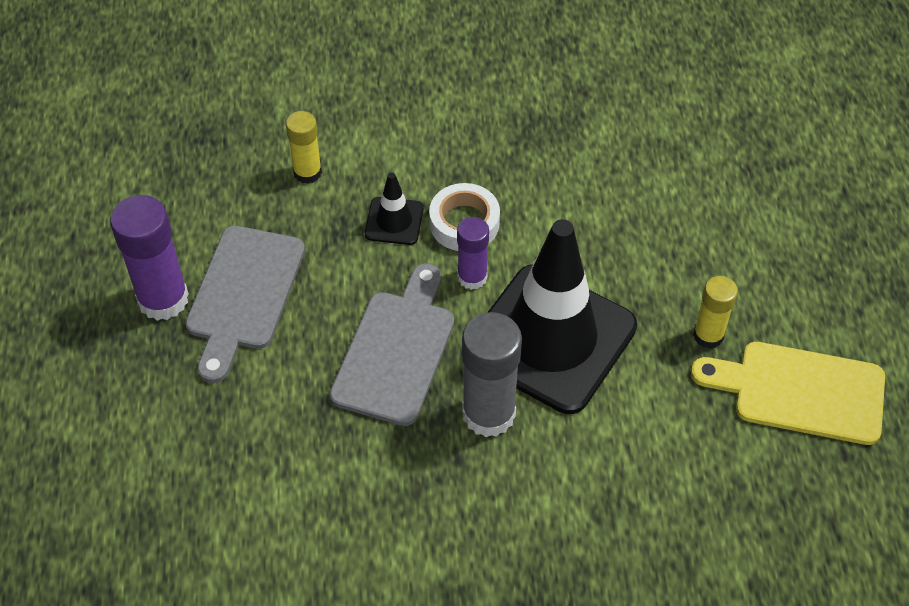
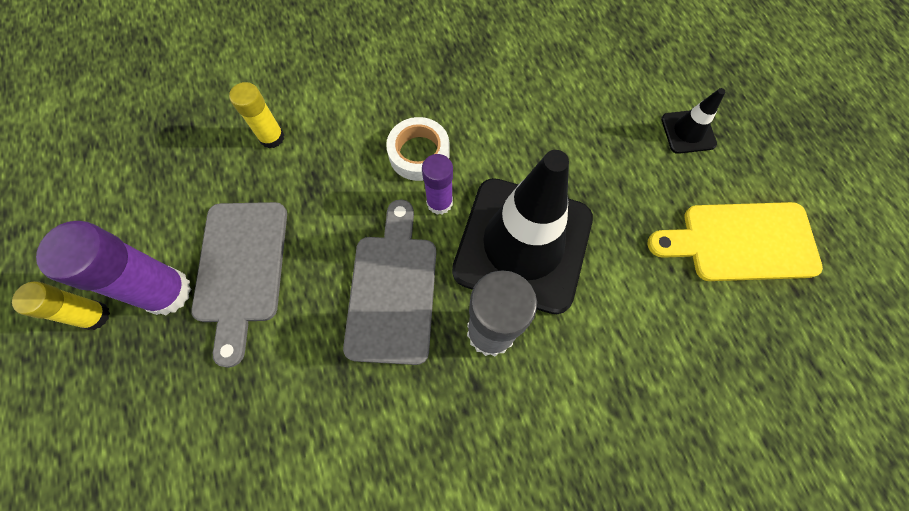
camera: 15 degrees left, 15 degrees up
black traffic cone [365,172,424,245] -> black traffic cone moved to [661,88,725,154]
yellow glue stick [693,276,738,349] -> yellow glue stick moved to [12,281,110,330]

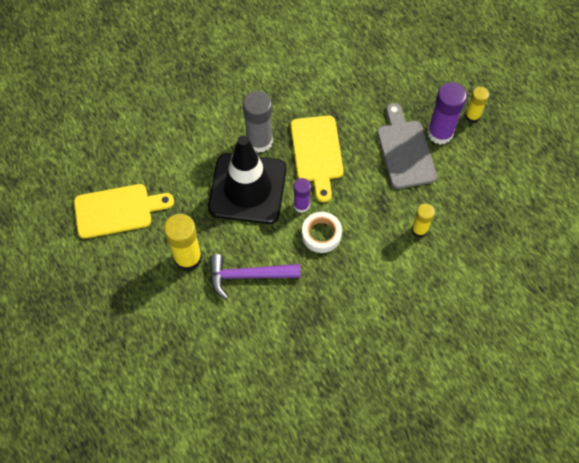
camera: 170 degrees right, 5 degrees down
grey cutting board [343,200,436,365] -> yellow cutting board [291,116,344,202]
black traffic cone [661,88,725,154] -> none
none -> yellow glue stick [164,214,202,271]
none -> purple hammer [210,254,301,300]

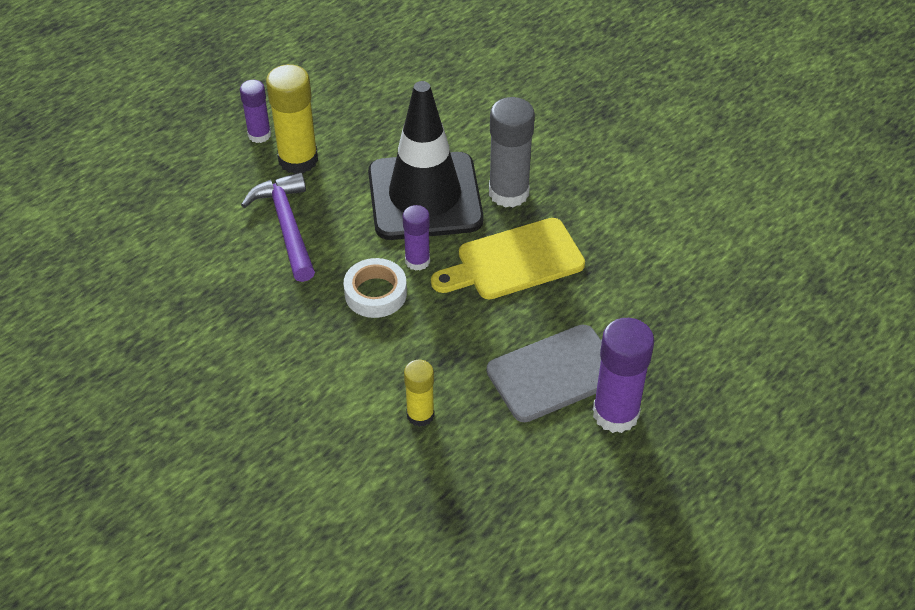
camera: 75 degrees right, 15 degrees down
yellow cutting board [74,184,174,239] -> none
yellow glue stick [465,87,489,123] -> none
none -> purple glue stick [240,80,271,143]

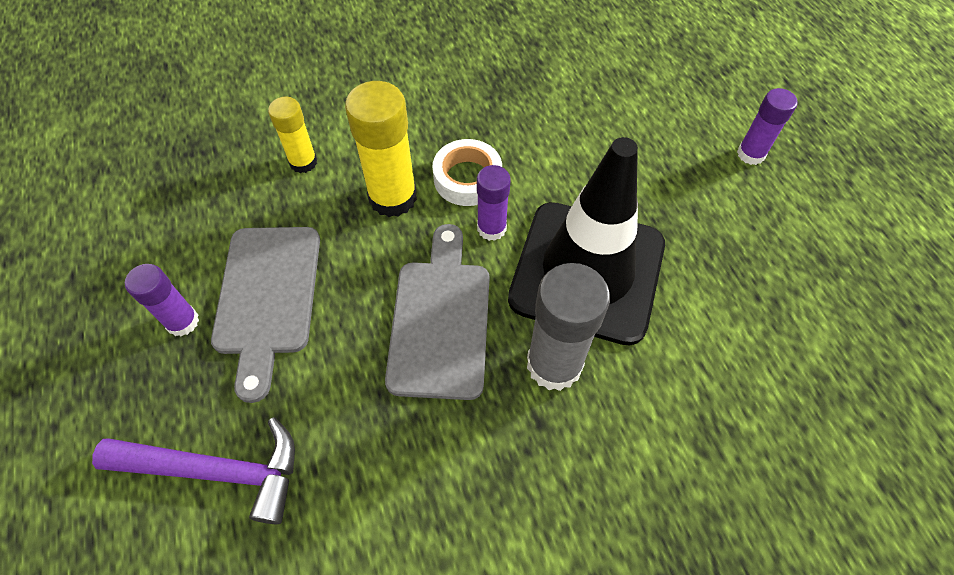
camera: 115 degrees right, 10 degrees up
purple hammer [241,172,315,282] -> purple hammer moved to [92,417,295,524]
yellow glue stick [266,64,318,174] -> yellow glue stick moved to [345,81,417,217]
yellow cutting board [431,218,585,299] -> grey cutting board [385,224,490,400]
purple glue stick [593,318,654,433] -> purple glue stick [125,264,199,337], size x0.60

